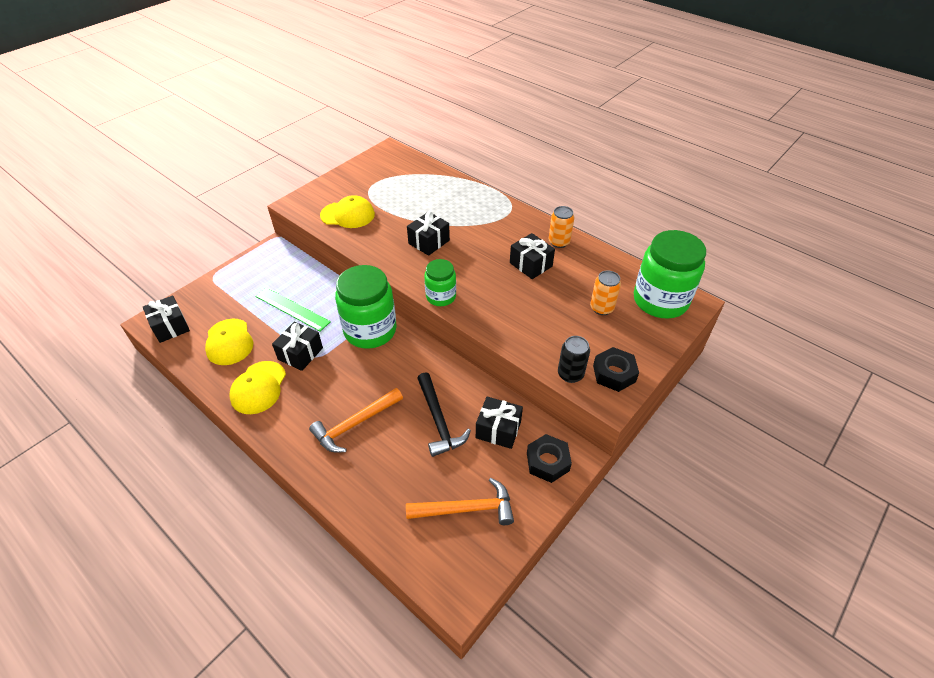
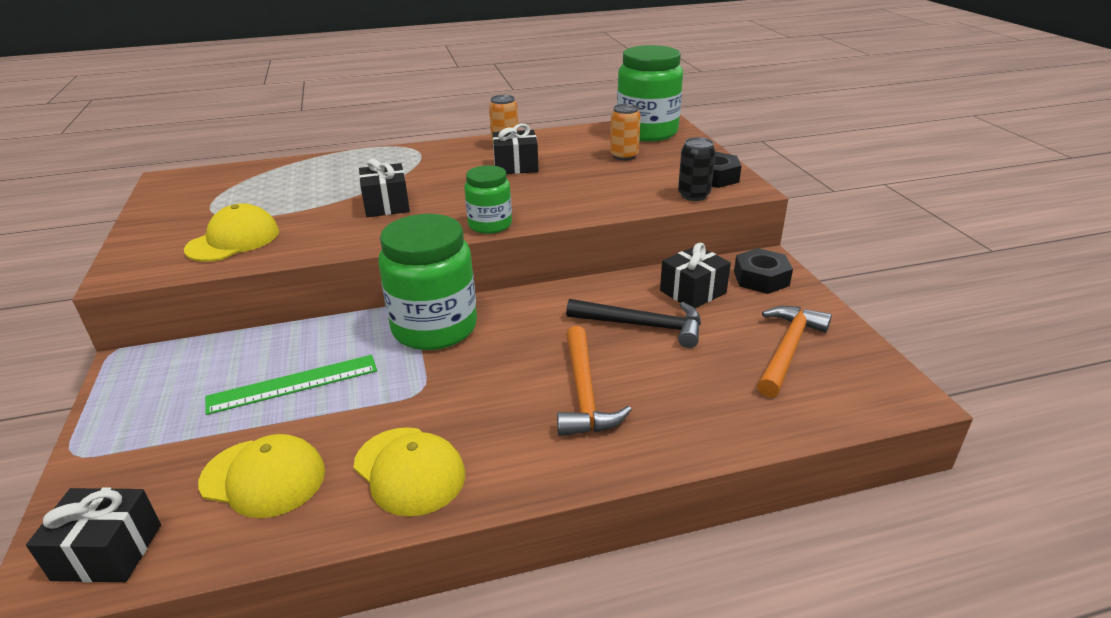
camera: 55 degrees left, 15 degrees down
black gift [272,322,323,371] -> none

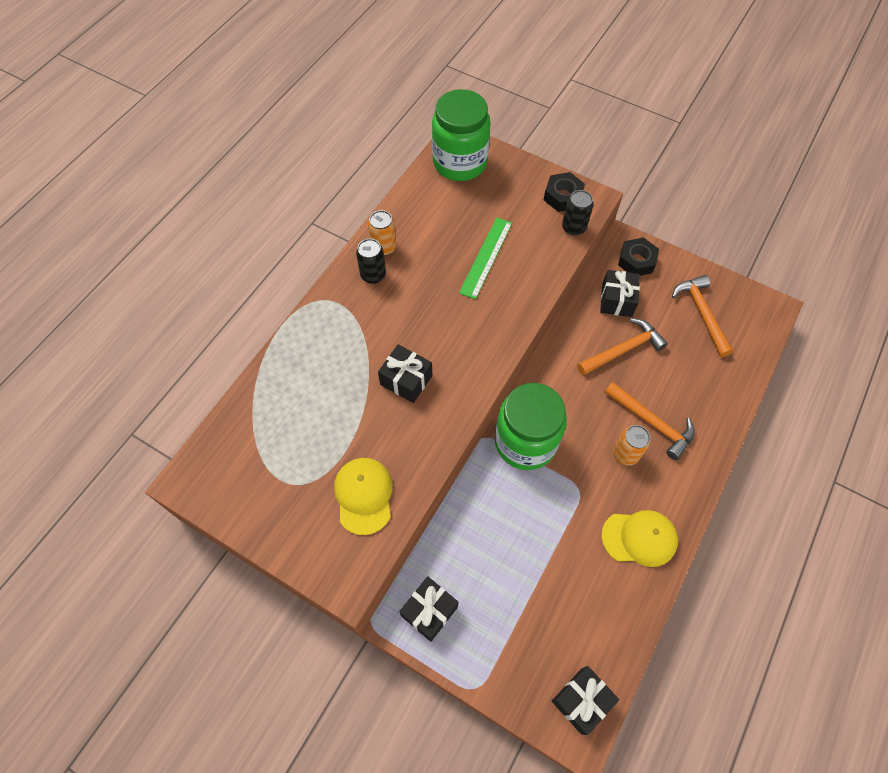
camera: 45 degrees left, 30 degrees up
yellow cap [198,434,325,518] -> none
green ruler [205,355,377,415] -> green ruler moved to [459,218,512,299]
green jar [464,165,512,234] -> none
black gift [492,124,538,174] -> black gift moved to [399,576,459,642]
black hammer [566,299,701,348] -> orange hammer [577,318,668,376]
orange can [610,104,641,160] -> orange can moved to [613,425,651,465]
none -> black can [356,239,386,284]

